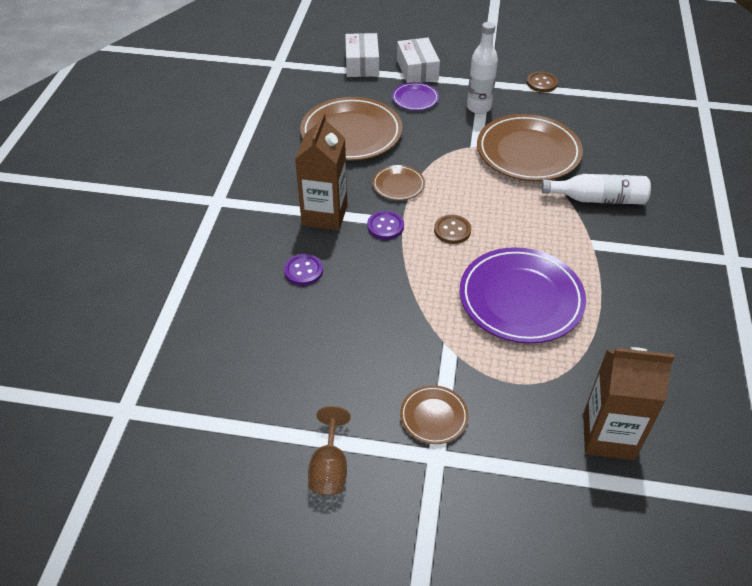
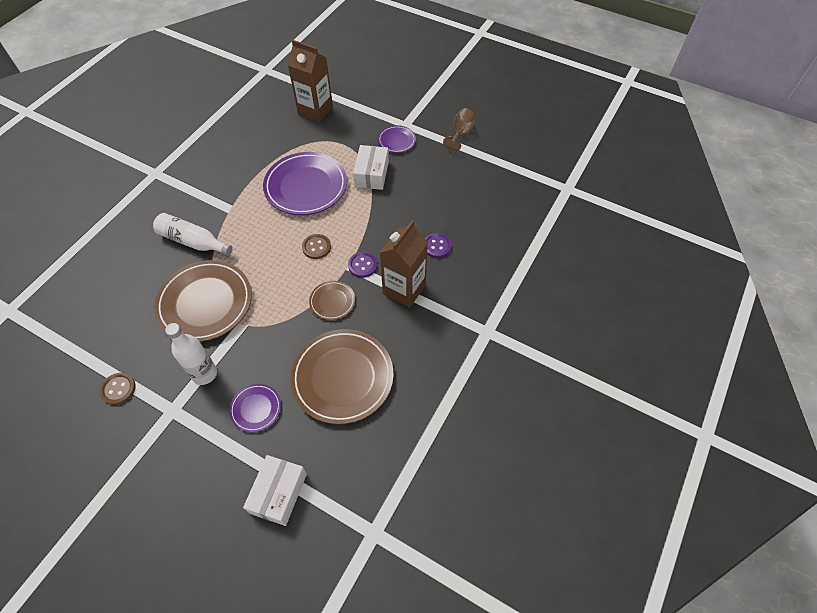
camera: 160 degrees left, 10 degrees up
white box [397,38,440,83] -> white box moved to [353,145,389,190]
brown plate [400,385,469,444] -> purple plate [378,125,416,153]

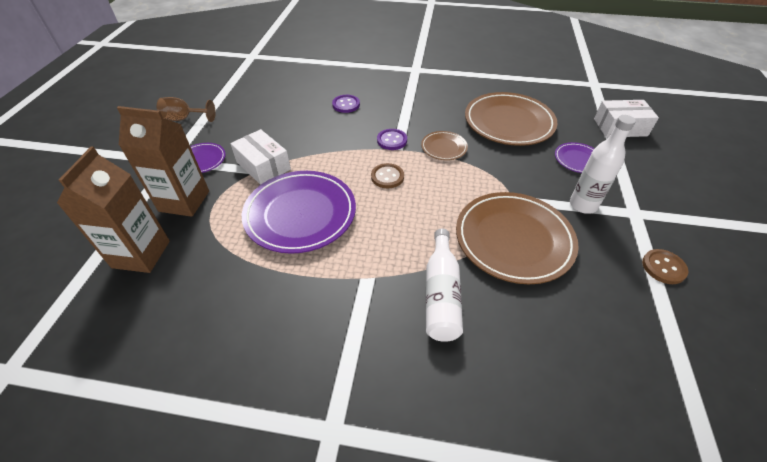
camera: 110 degrees left, 10 degrees down
white box [353,145,389,190] -> white box turned 60 degrees clockwise [230,129,291,185]
brown carton [380,220,428,308] -> brown carton moved to [117,106,209,217]

